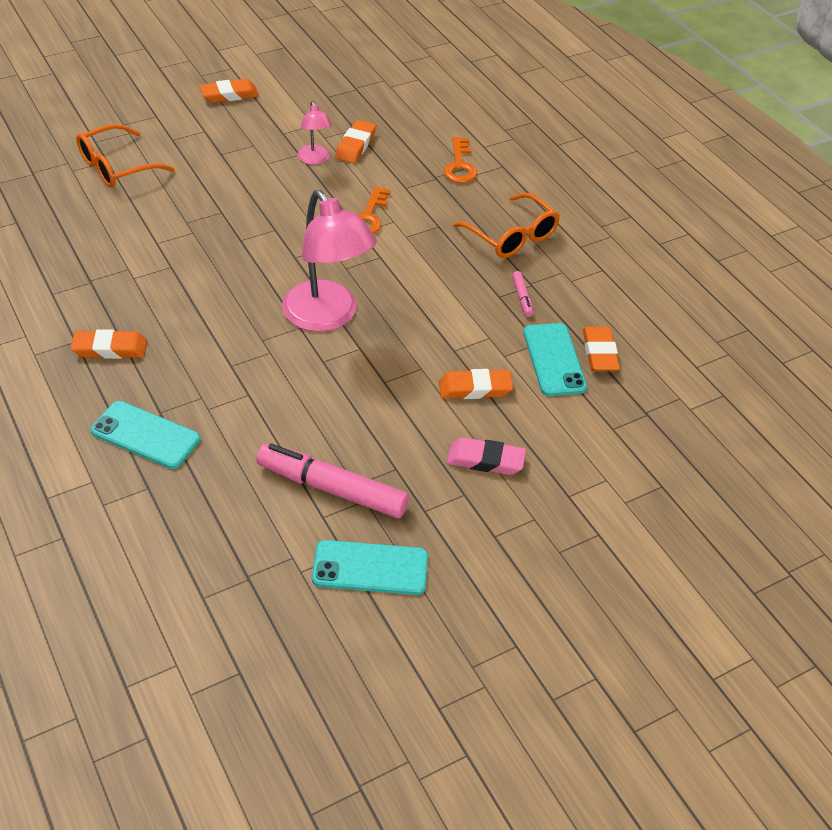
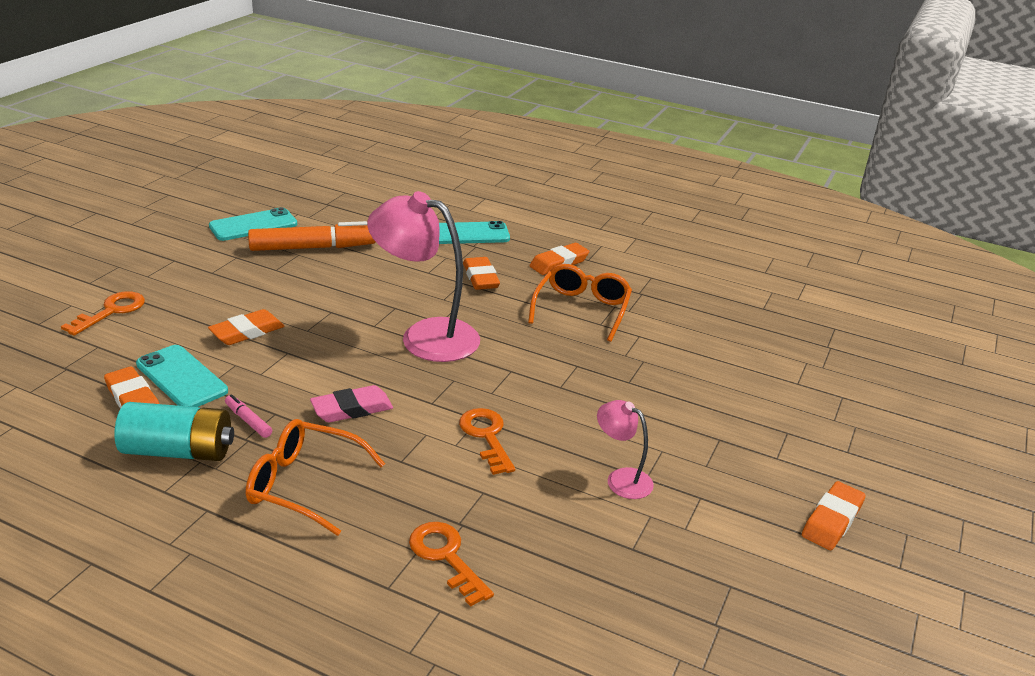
camera: 145 degrees right, 15 degrees down
orange glasses [76,124,175,188] -> orange glasses moved to [528,264,632,342]
pink marker [257,443,409,519] -> orange marker [248,221,376,251]
orange eraser [335,120,376,164] -> orange eraser moved to [463,257,500,290]
pink eraser [447,437,526,475] -> pink eraser moved to [310,385,393,422]
none -> orange key [61,291,145,336]
none -> turquoise battery [114,402,234,461]

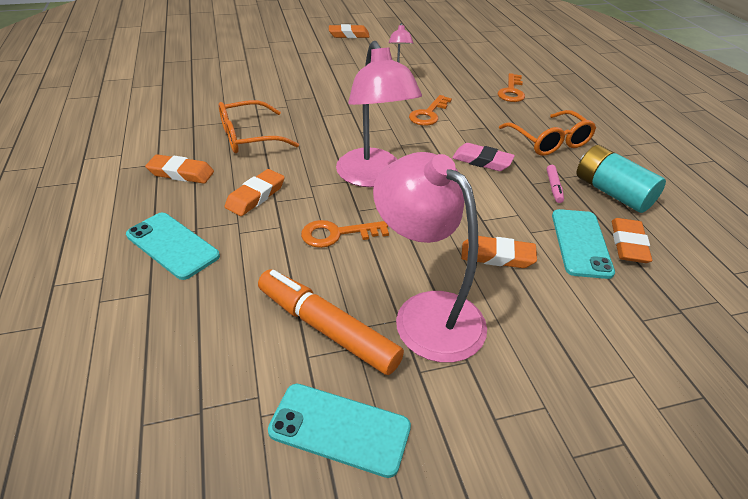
camera: 130 degrees left, 10 degrees up
orange key [61,291,145,336] -> orange key moved to [301,220,389,248]
none -> pink lamp [373,152,487,363]

